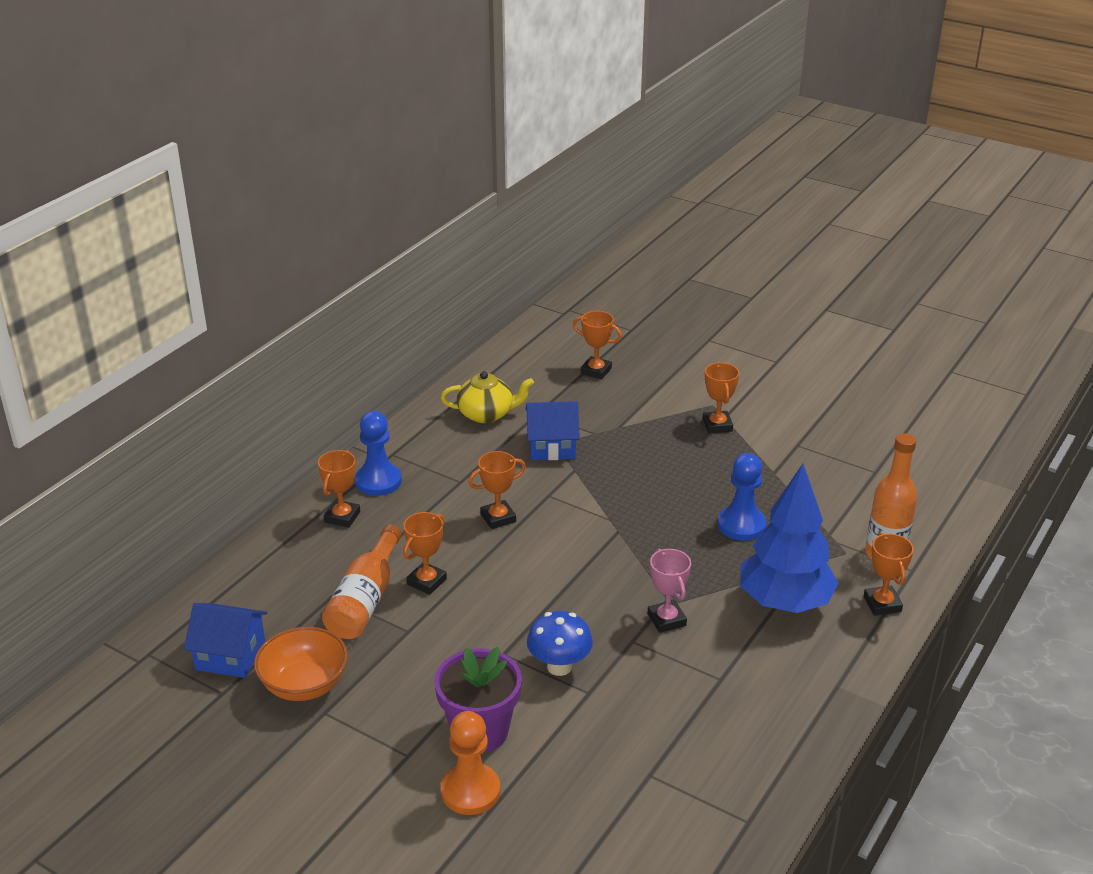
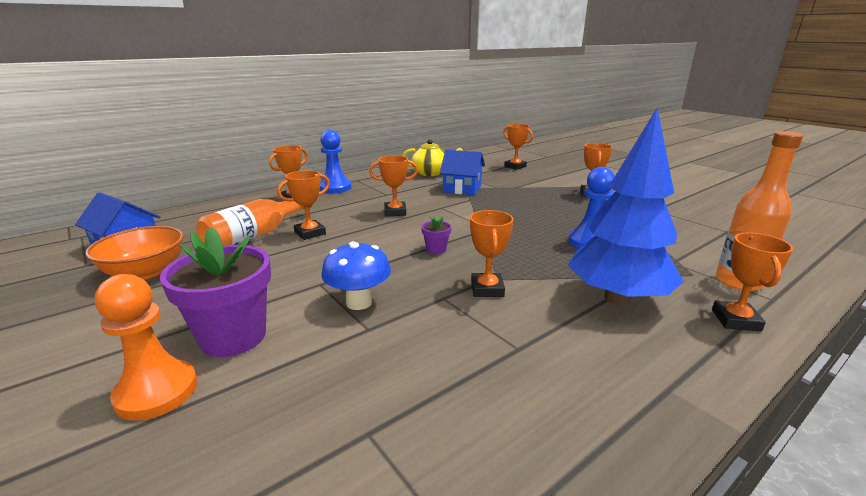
camera: 20 degrees right, 10 degrees down
pink trophy [647,548,691,633] -> orange trophy [470,210,514,297]
none -> purple flower pot [421,216,452,254]

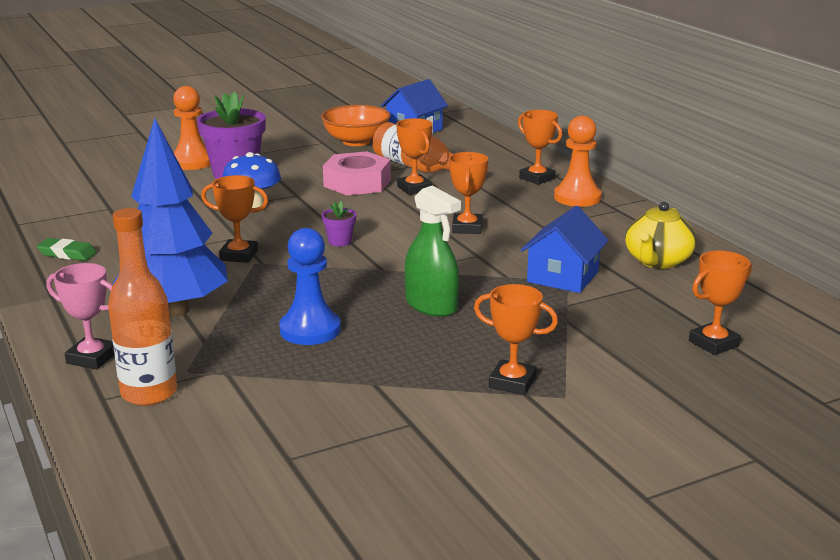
camera: 100 degrees right, 0 degrees up
blue pawn [320,130,351,193] -> orange pawn [554,116,602,207]
orange trophy [712,233,793,332] -> pink trophy [47,263,114,369]
none -> green eraser [36,238,97,261]
none -> pink nut [323,151,391,195]
none -> green spray bottle [405,185,461,317]

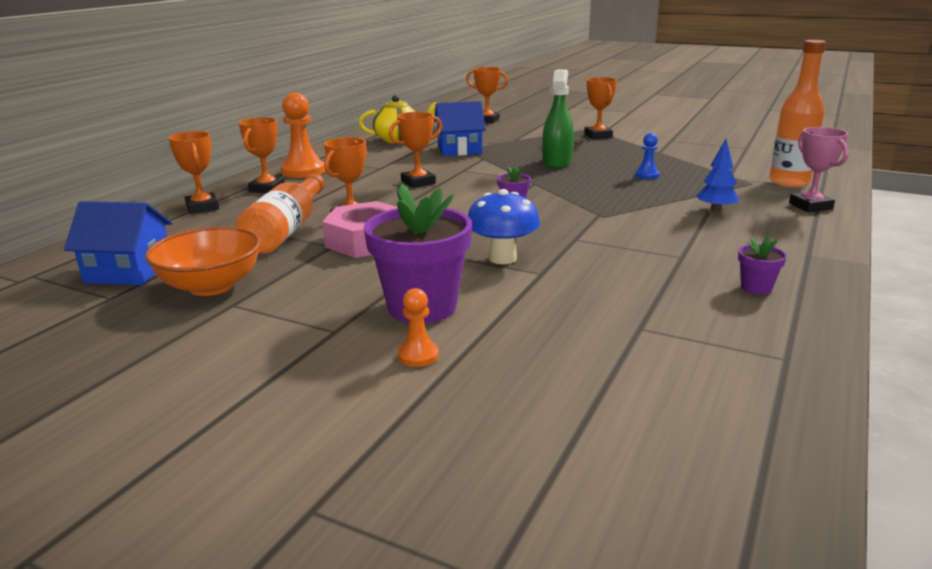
camera: 125 degrees left, 0 degrees up
green eraser [36,238,97,261] -> purple flower pot [738,236,787,295]
blue tree [113,118,228,317] -> blue tree [696,139,739,212], size x0.42
orange pawn [173,86,211,170] -> orange pawn [397,288,439,367], size x0.53
orange trophy [201,175,268,263] -> orange trophy moved to [168,131,219,214]
blue pawn [279,228,341,345] -> blue pawn [635,133,660,179], size x0.53

